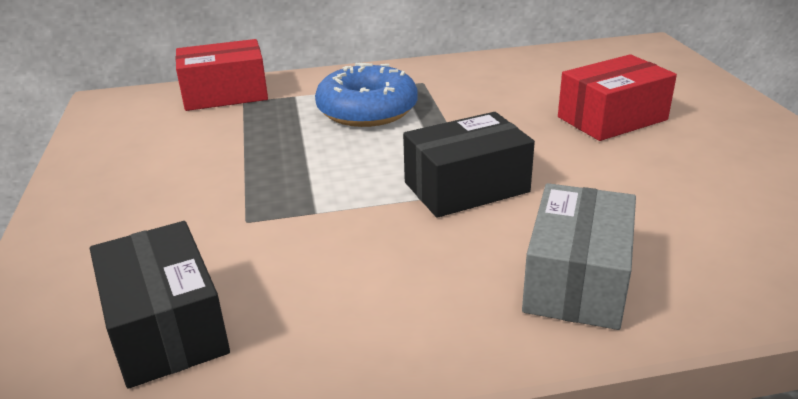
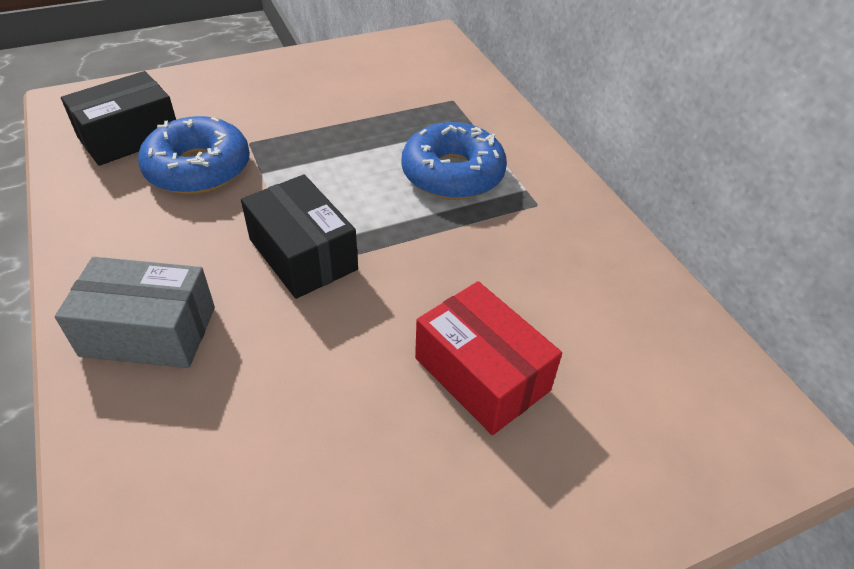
camera: 75 degrees right, 15 degrees up
red box [176,39,268,111] -> none
none -> blue donut [138,116,250,194]

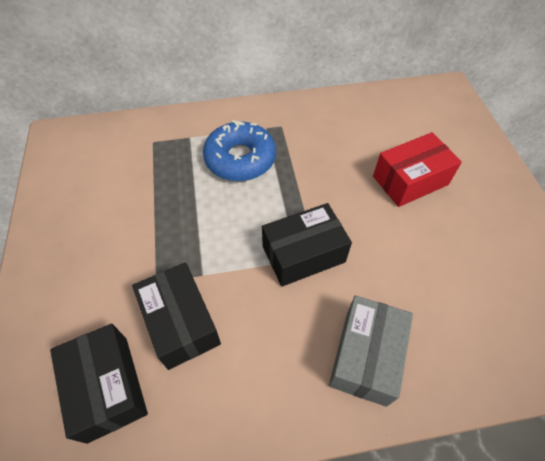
camera: 75 degrees left, 10 degrees up
blue donut [138,116,250,194] -> black box [132,262,221,370]

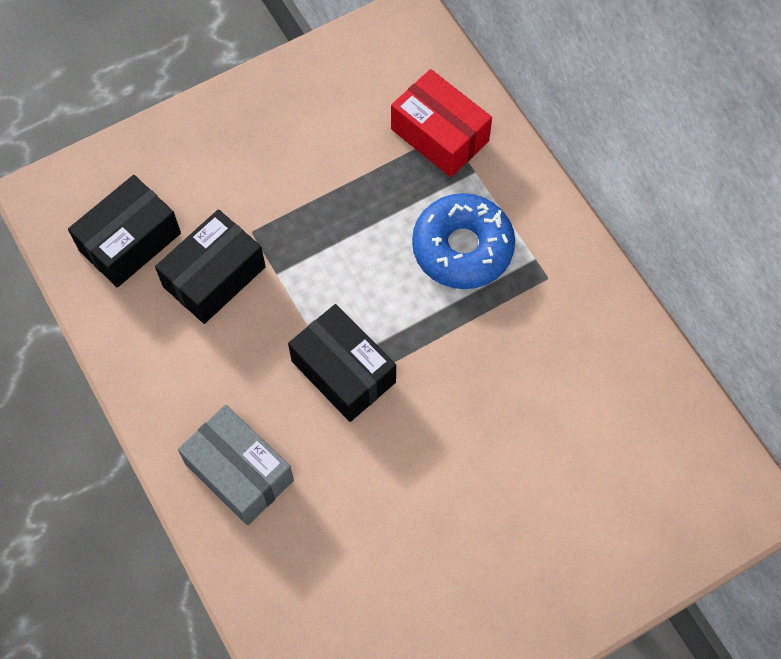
camera: 70 degrees right, 10 degrees up
grey box [329,296,413,407] -> grey box turned 45 degrees clockwise [178,405,294,525]
red box [373,132,462,207] -> red box moved to [391,69,492,177]

